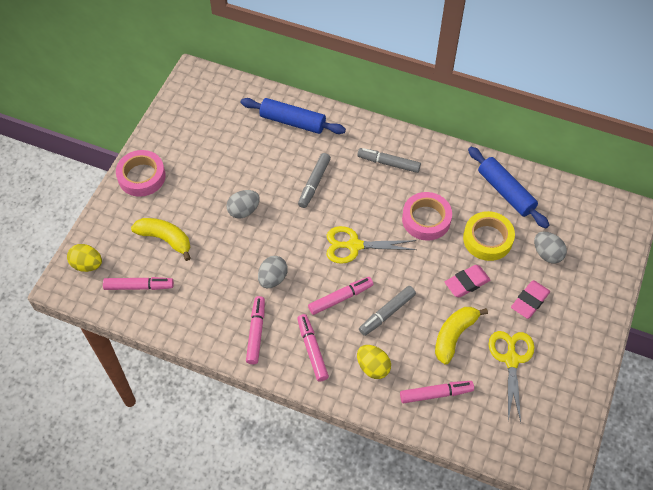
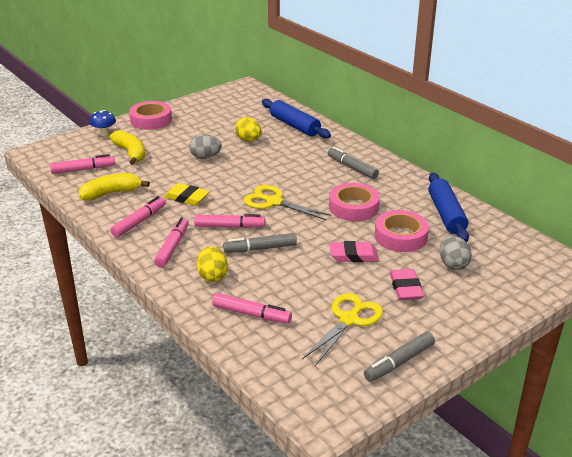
camera: 30 degrees right, 25 degrees down
yellow egg [67,244,102,272] -> yellow egg moved to [235,117,261,141]
pink marker [103,277,174,290] -> pink marker turned 45 degrees counterclockwise [50,154,115,174]
grey egg [258,256,288,288] -> yellow eraser [164,183,209,205]
grey marker [298,153,331,208] -> grey marker moved to [364,332,435,382]
yellow banana [435,307,488,365] -> yellow banana moved to [79,173,150,201]
yellow tape [463,211,515,261] -> pink tape [375,210,429,252]
pink eraser [511,280,550,319] -> pink eraser turned 75 degrees counterclockwise [390,269,424,300]
none -> blue mushroom [90,110,116,136]

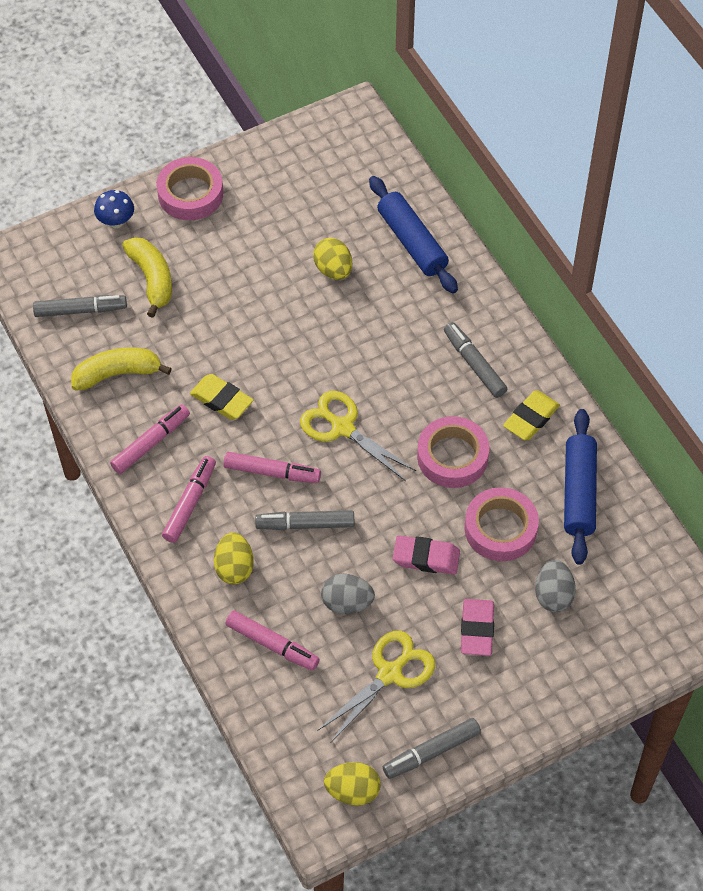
camera: 10 degrees right, 25 degrees up
pink marker [50,154,115,174] -> grey marker [33,295,127,317]
grey egg [189,134,222,159] -> grey egg moved to [321,574,375,614]
none -> yellow egg [324,762,381,806]
none -> yellow eraser [503,390,560,440]

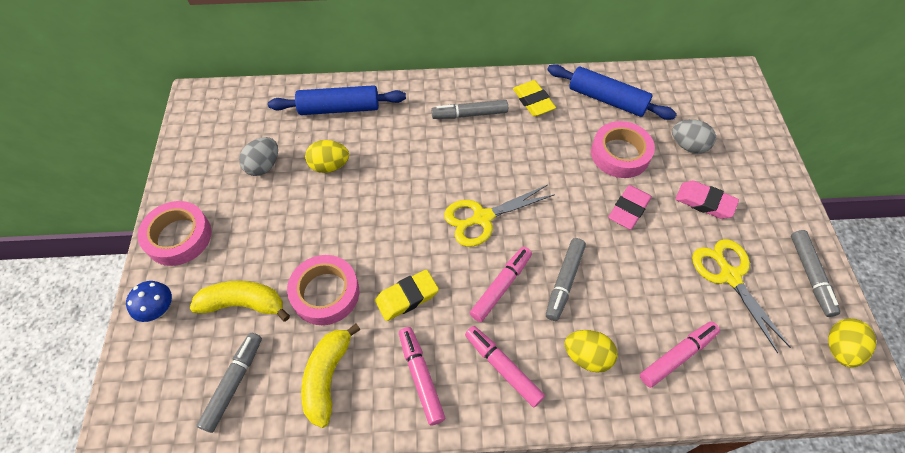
camera: 65 degrees left, 0 degrees up
grey egg [321,574,375,614] -> grey egg moved to [239,137,278,176]
pink tape [417,416,489,488] -> pink tape moved to [287,255,359,325]

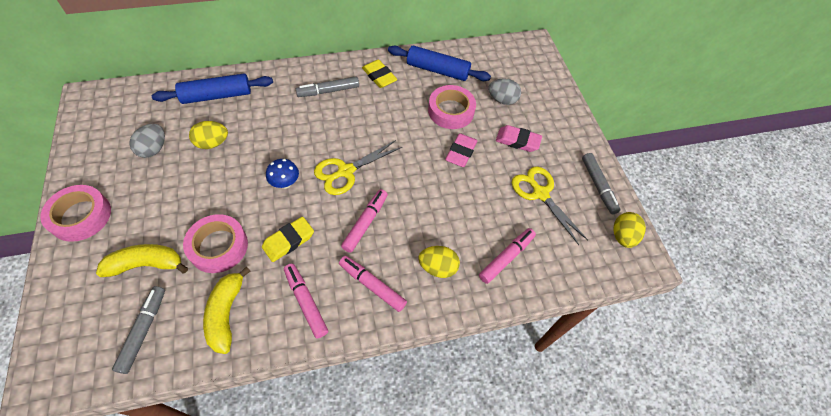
camera: 15 degrees left, 0 degrees up
blue mushroom [126,281,172,322] -> blue mushroom moved to [266,159,299,189]
grey marker [546,238,586,321] -> none

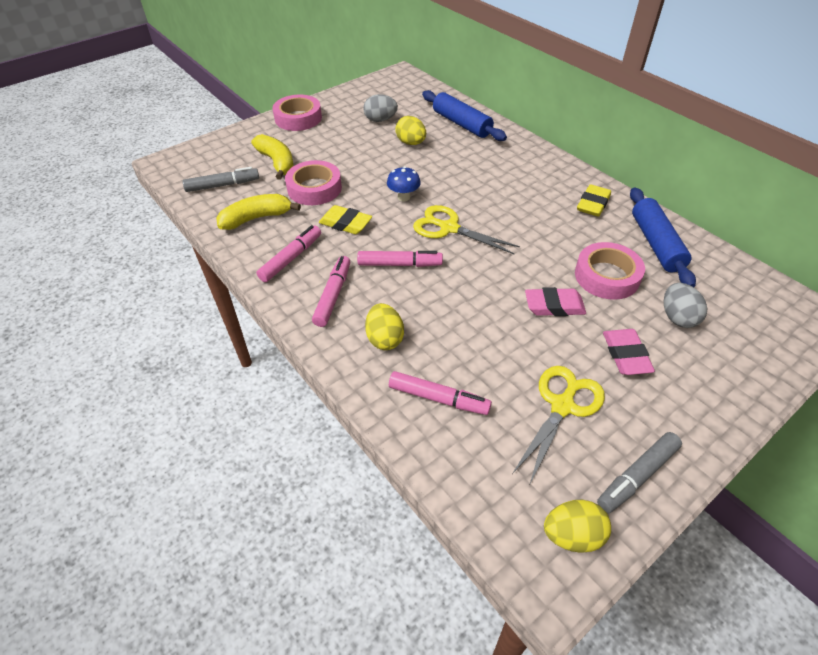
camera: 70 degrees right, 10 degrees down
grey marker [296,77,359,97] -> none

